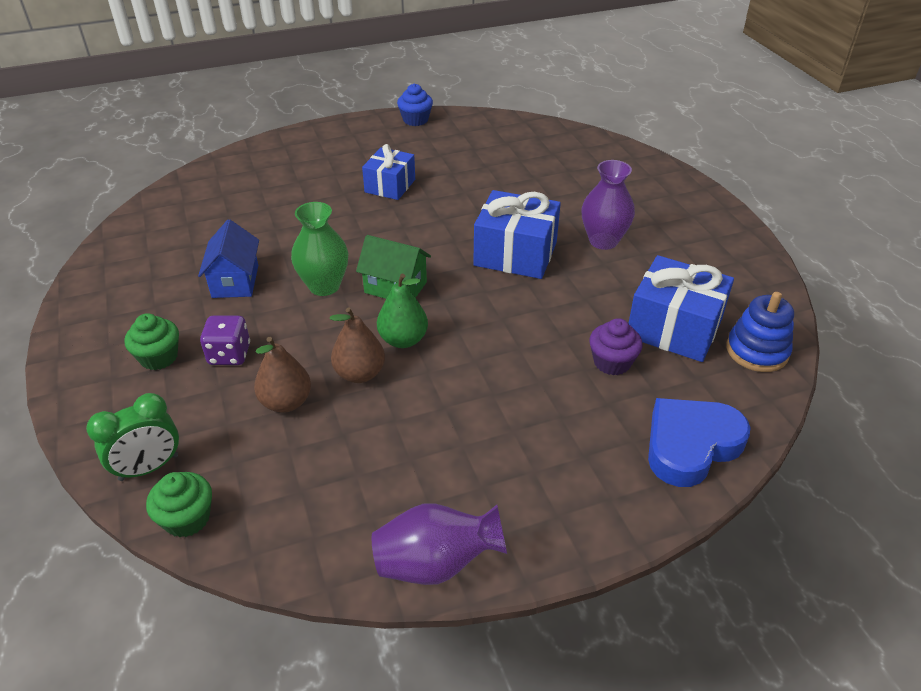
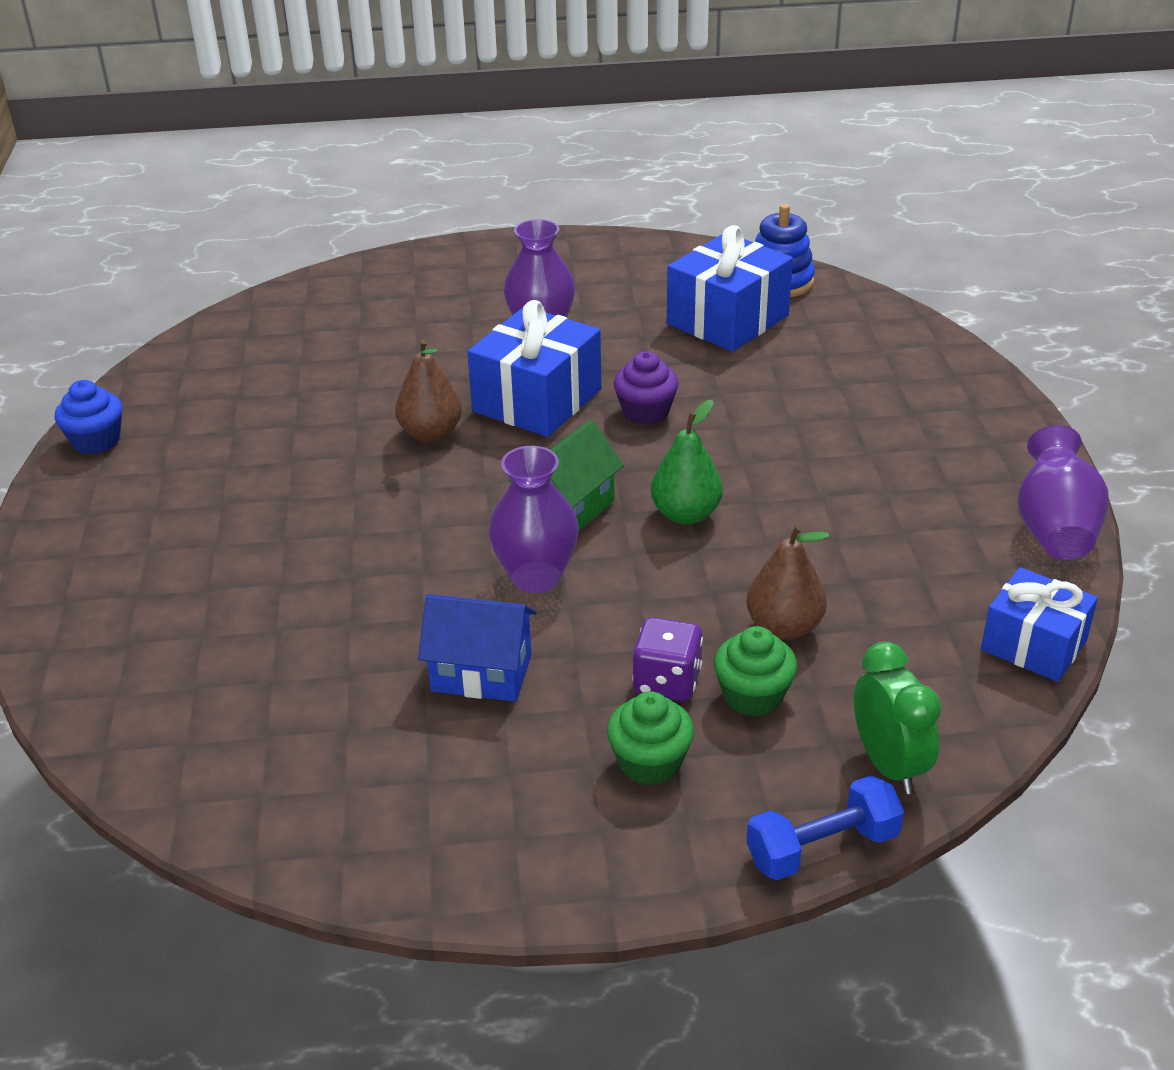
camera: 75 degrees left, 5 degrees down
green cupcake [146,472,212,537] -> green cupcake moved to [714,626,797,717]
green vase [291,202,348,296] -> purple vase [489,446,579,593]
brown pear [330,307,385,383] -> brown pear moved to [395,339,462,442]
blue gift [362,144,415,200] -> blue gift moved to [981,567,1098,682]
purple cupcake [589,318,643,375] -> purple cupcake moved to [614,351,679,425]
blue heart [648,398,751,487] -> none
none -> blue dumbbell [746,775,904,880]

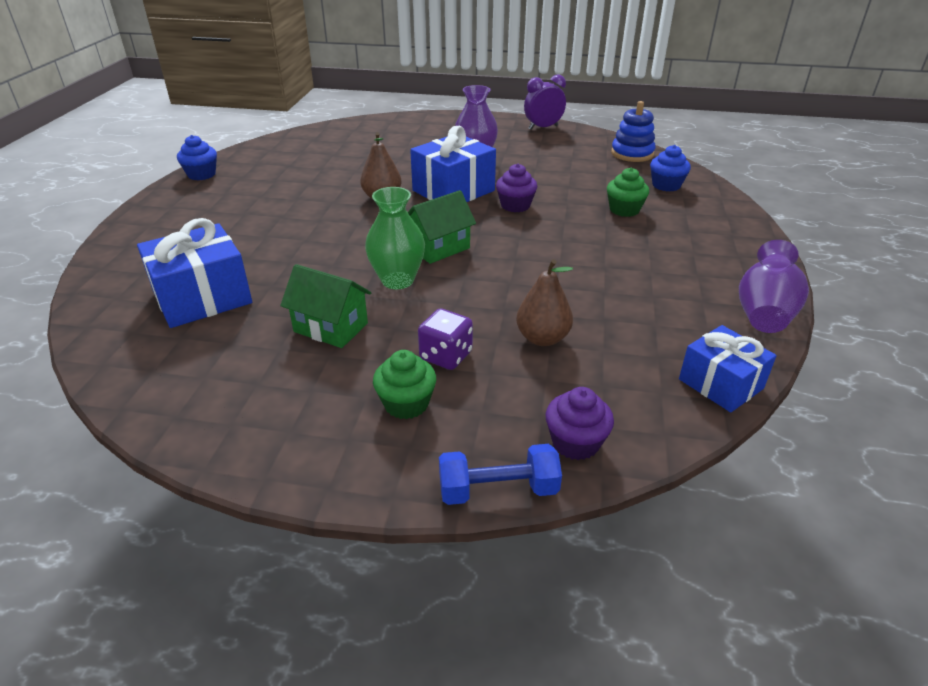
camera: 15 degrees right, 0 degrees up
blue house [418,594,537,702] -> green house [280,264,372,348]
purple vase [489,446,579,593] -> green vase [365,187,425,289]
green pear [651,400,723,525] -> none
blue gift [667,225,793,352] -> blue gift moved to [137,218,252,328]
green cupcake [714,626,797,717] -> green cupcake moved to [607,168,649,217]
green clock [854,642,941,794] -> purple cupcake [545,387,614,460]
none -> purple clock [524,74,566,130]
none -> blue cupcake [650,145,691,192]

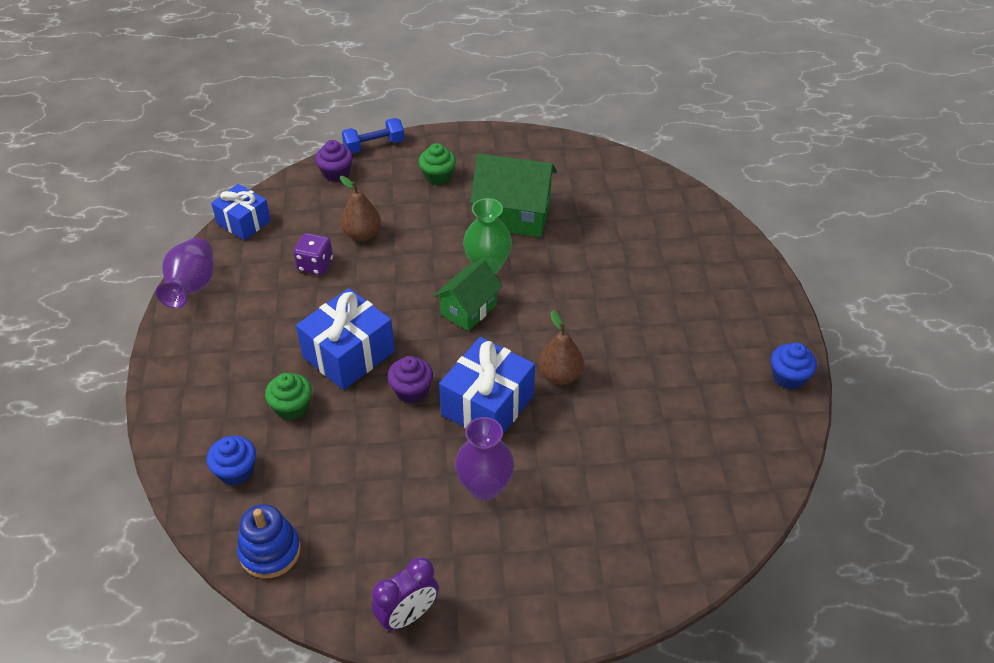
camera: 165 degrees right, 10 degrees up
blue gift [137,218,252,328] -> blue gift moved to [296,288,395,390]
green house [280,264,372,348] -> green house [470,154,557,237], size x1.55
purple dice [418,308,473,370] -> purple dice moved to [293,233,333,275]

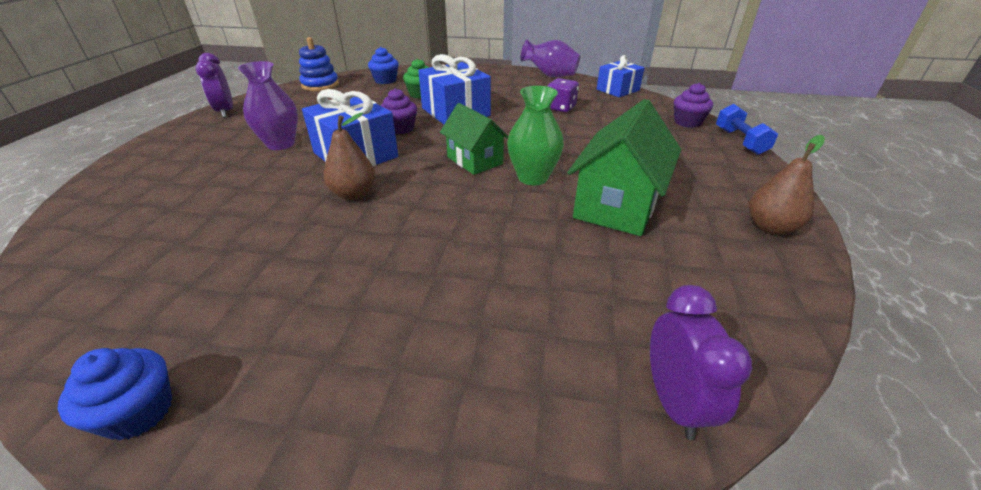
camera: 105 degrees right, 10 degrees down
brown pear [340,176,381,241] -> brown pear moved to [749,135,825,235]
green cupcake [418,143,456,185] -> none
none -> purple clock [650,285,752,440]

